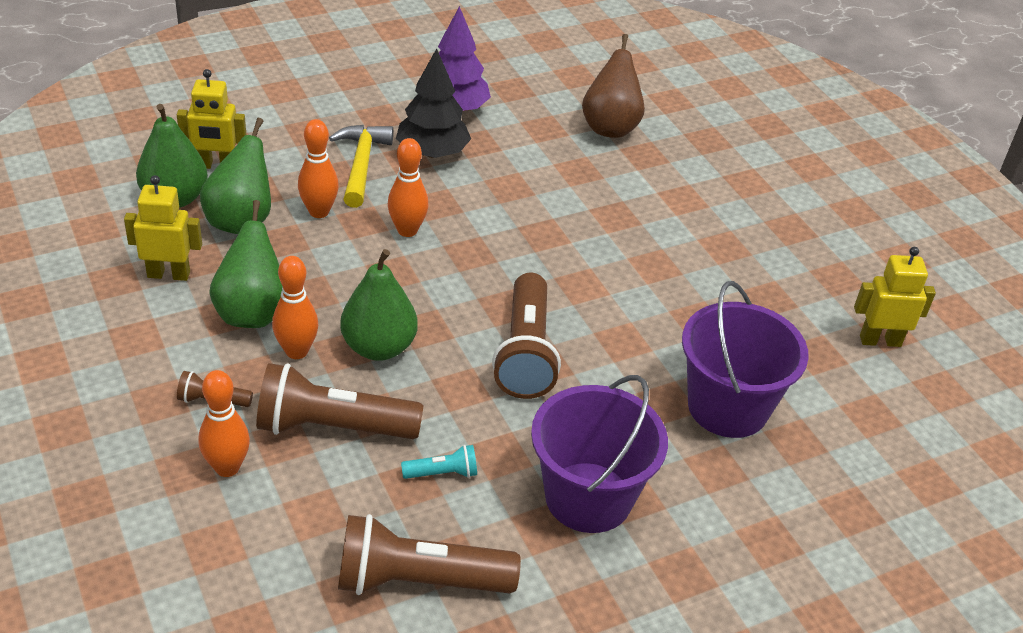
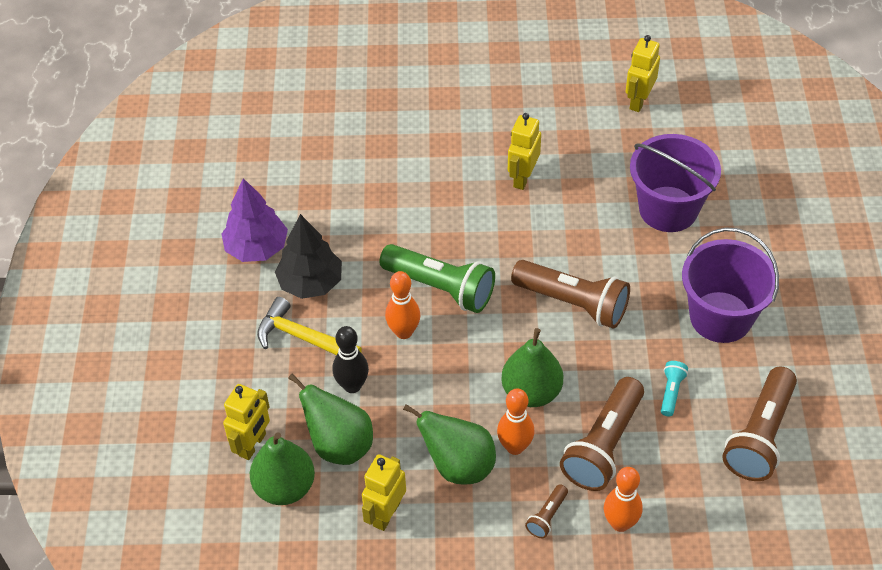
camera: 60 degrees left, 10 degrees up
orange bowling pin [298,119,339,218] -> black bowling pin [332,326,369,393]
brown pear [582,34,645,138] -> none
none -> green flashlight [380,244,495,313]
none -> yellow robot [508,113,541,190]

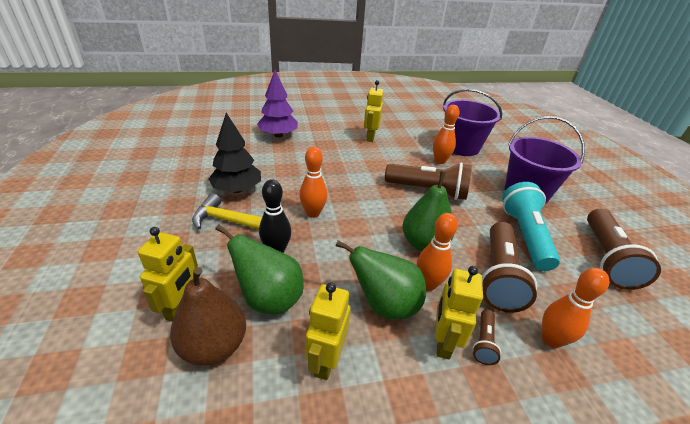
camera: 15 degrees left, 15 degrees down
purple tree [221,178,288,262] -> purple tree moved to [257,70,298,138]
green pear [250,432,315,505] -> brown pear [170,267,246,366]
green flashlight [380,244,495,313] -> none
yellow robot [626,35,660,112] -> yellow robot moved to [435,266,483,360]
turquoise flashlight [661,361,688,416] -> turquoise flashlight [502,182,560,271], size x2.20
none -> orange bowling pin [433,105,460,164]

